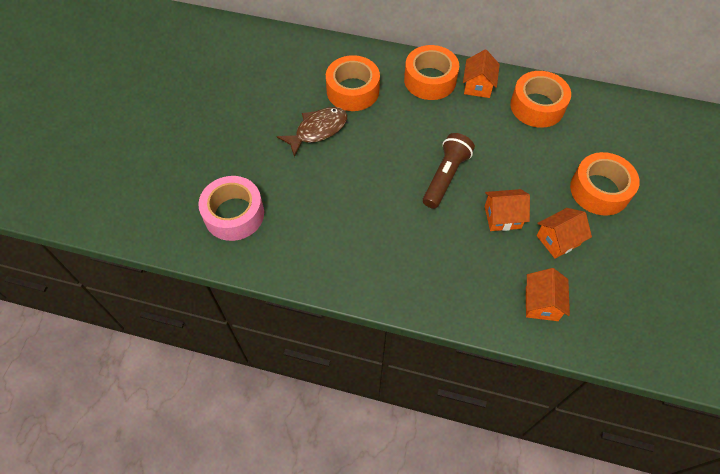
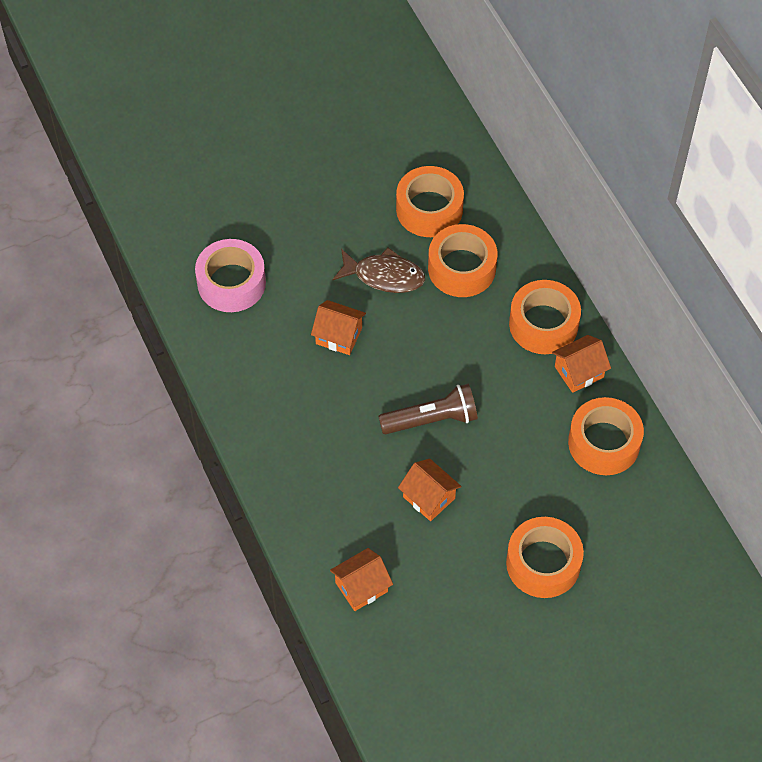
camera: 50 degrees right, 0 degrees up
orange house [537,208,592,259] -> orange house moved to [311,300,366,355]
none -> orange tape [396,166,464,237]

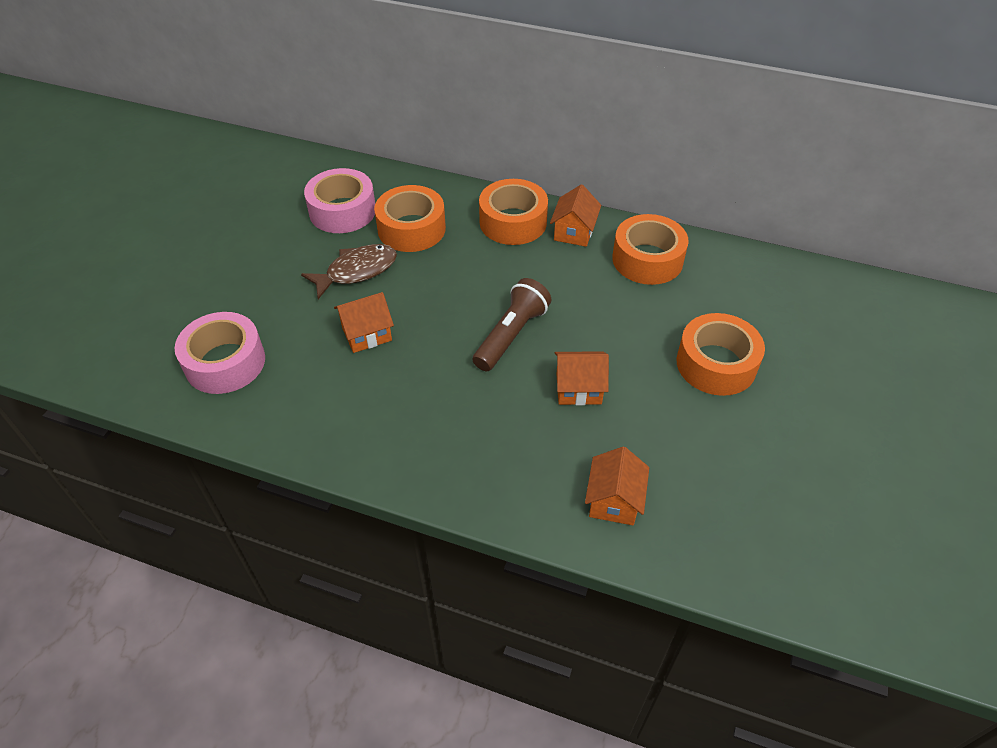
camera: 45 degrees left, 10 degrees down
orange tape [396,166,464,237] -> pink tape [304,168,375,233]

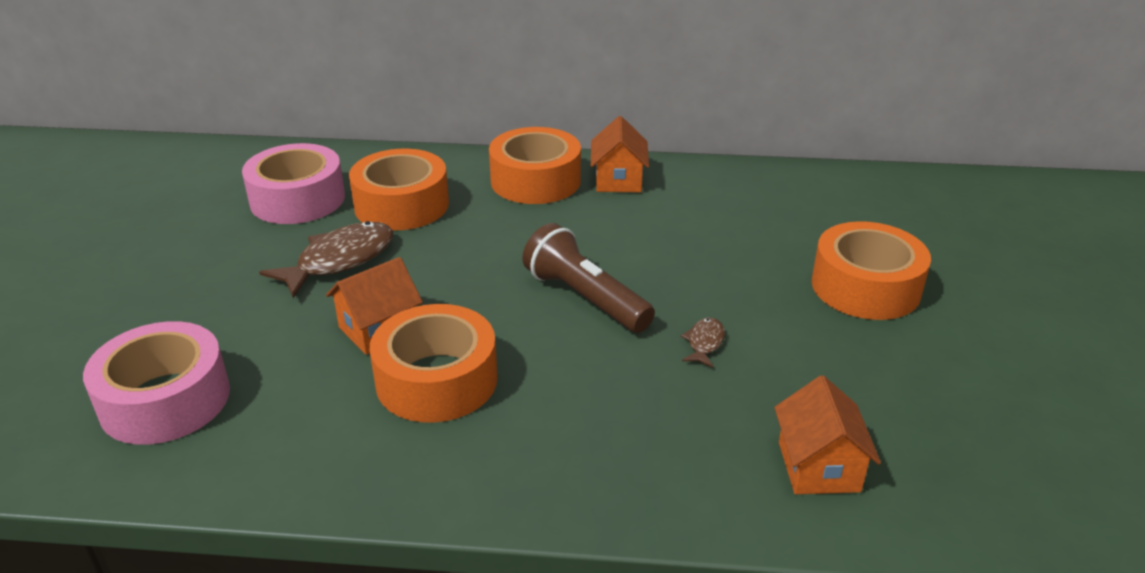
camera: 15 degrees left, 15 degrees down
brown flashlight [473,278,551,371] -> brown flashlight turned 60 degrees counterclockwise [522,223,655,333]
orange house [555,351,609,405] -> brown fish [681,318,725,368]
orange tape [612,214,689,285] -> orange tape moved to [370,304,498,423]

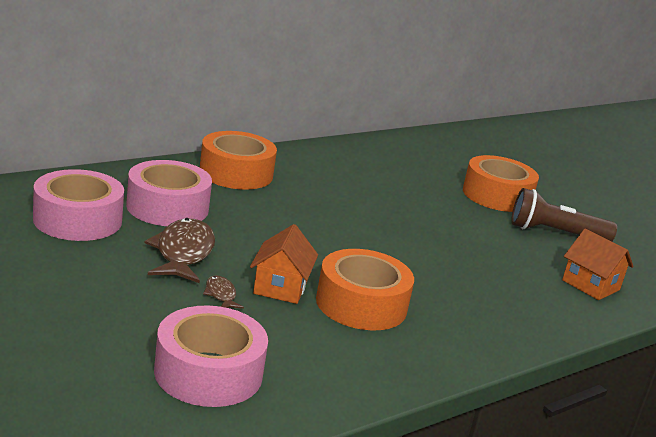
camera: 45 degrees left, 10 degrees down
orange tape [349,149,449,230] -> pink tape [126,160,212,226]
brown flashlight [522,223,655,333] -> brown flashlight moved to [511,188,617,242]
orange house [591,116,649,192] -> none
brown fish [681,318,725,368] -> brown fish moved to [203,275,244,309]

